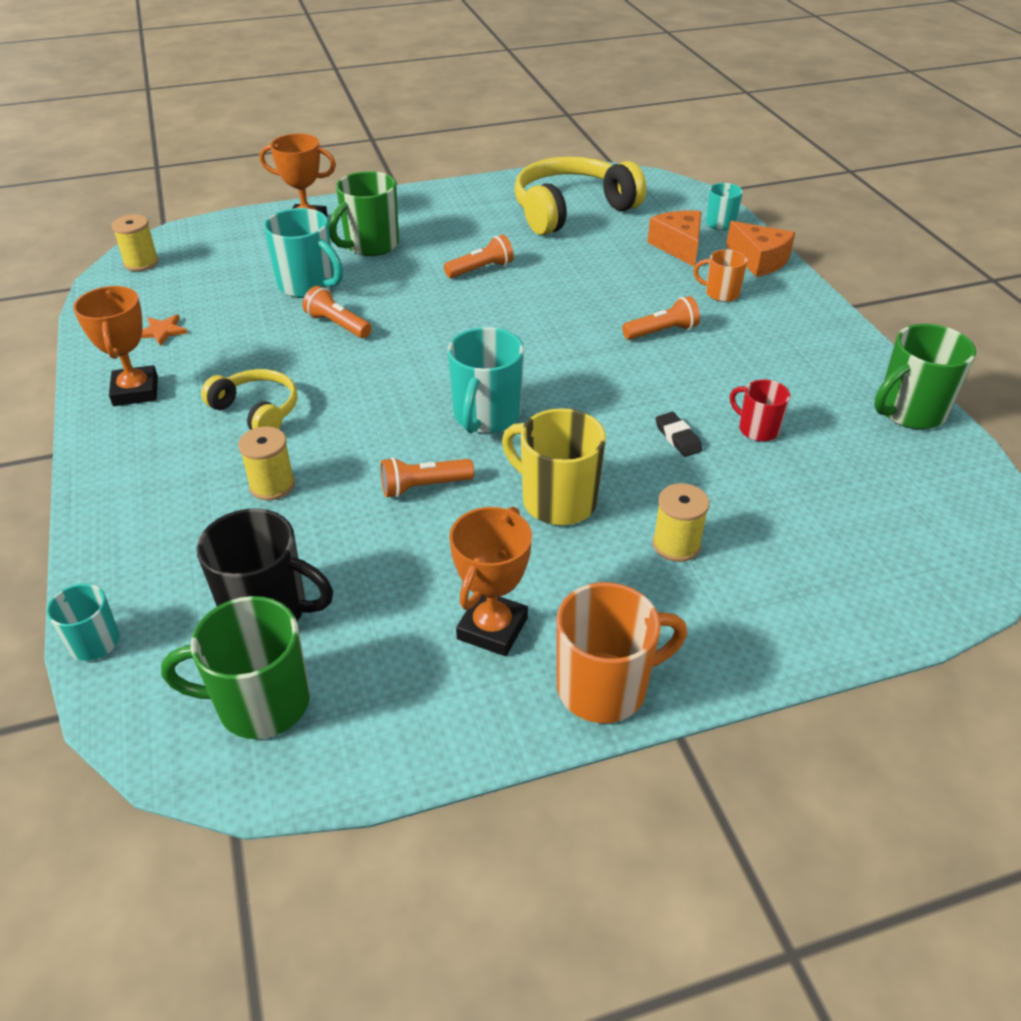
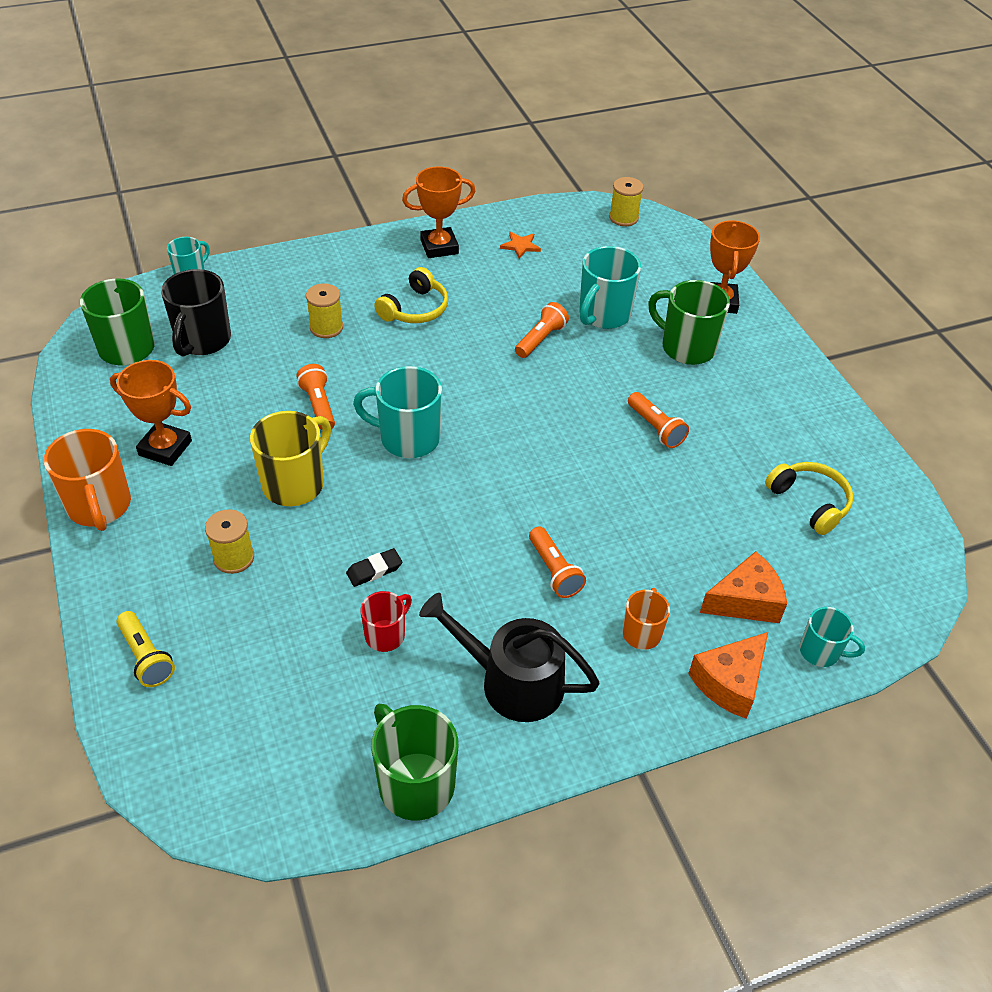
camera: 85 degrees right, 5 degrees up
yellow headphones [514,156,646,235] -> yellow headphones [765,462,854,535], size x0.55
none -> yellow flashlight [117,611,175,687]
none -> black watering can [419,593,600,722]

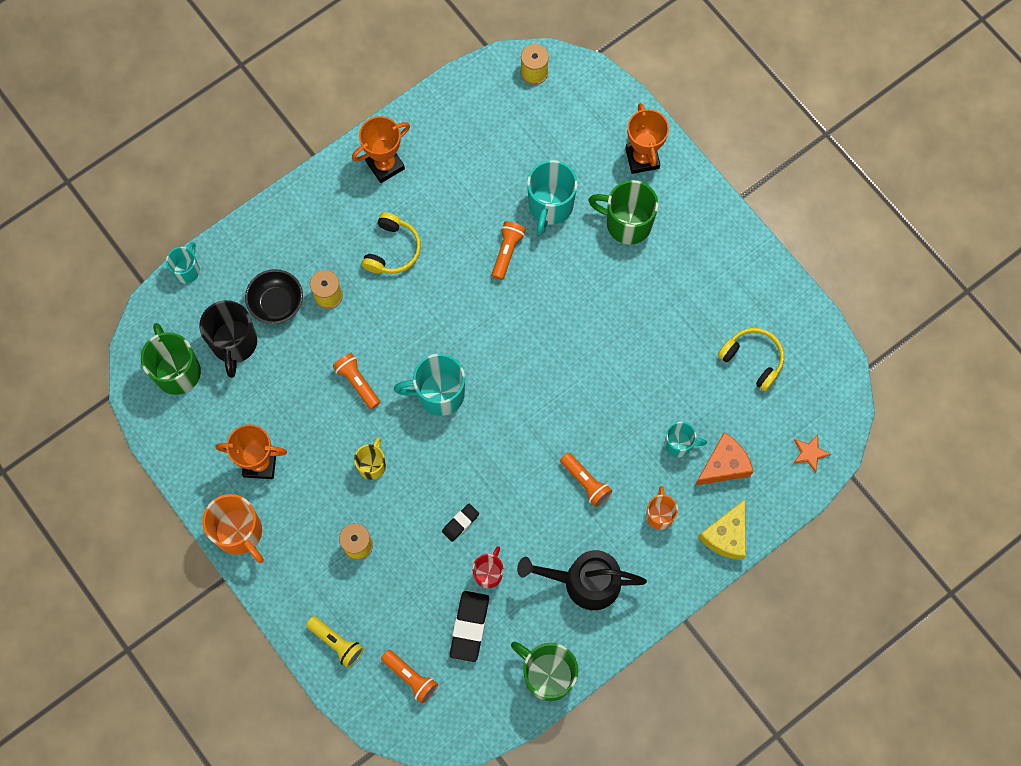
camera: 15 degrees left, 25 degrees up
yellow mug [250,411,331,506] -> yellow mug [354,437,386,480], size x0.58
orange star [500,232,541,259] -> orange star moved to [794,434,831,473]
orange flashlight [628,392,689,448] -> orange flashlight moved to [381,650,438,703]
orange cheese [688,632,768,719] -> yellow cheese [698,499,746,560]
turquoise mug [800,607,865,667] -> turquoise mug moved to [665,422,707,457]
none -> black bowl [245,269,303,324]
none -> black eraser [450,591,489,662]

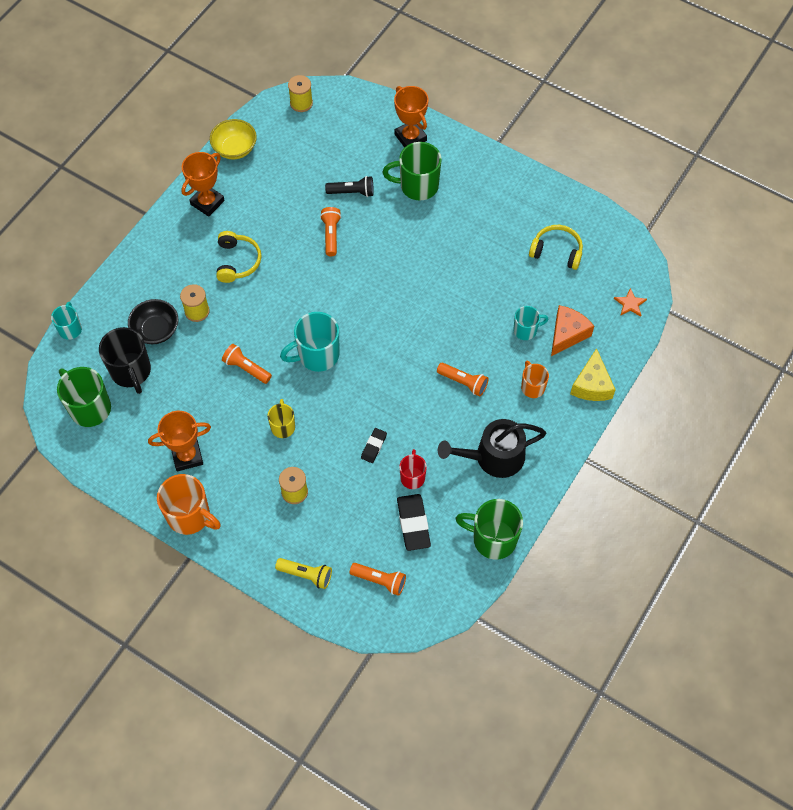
camera: 20 degrees left, 10 degrees down
turquoise mug [527,160,578,235] -> black flashlight [325,176,374,197]
none -> yellow bowl [210,119,257,159]

